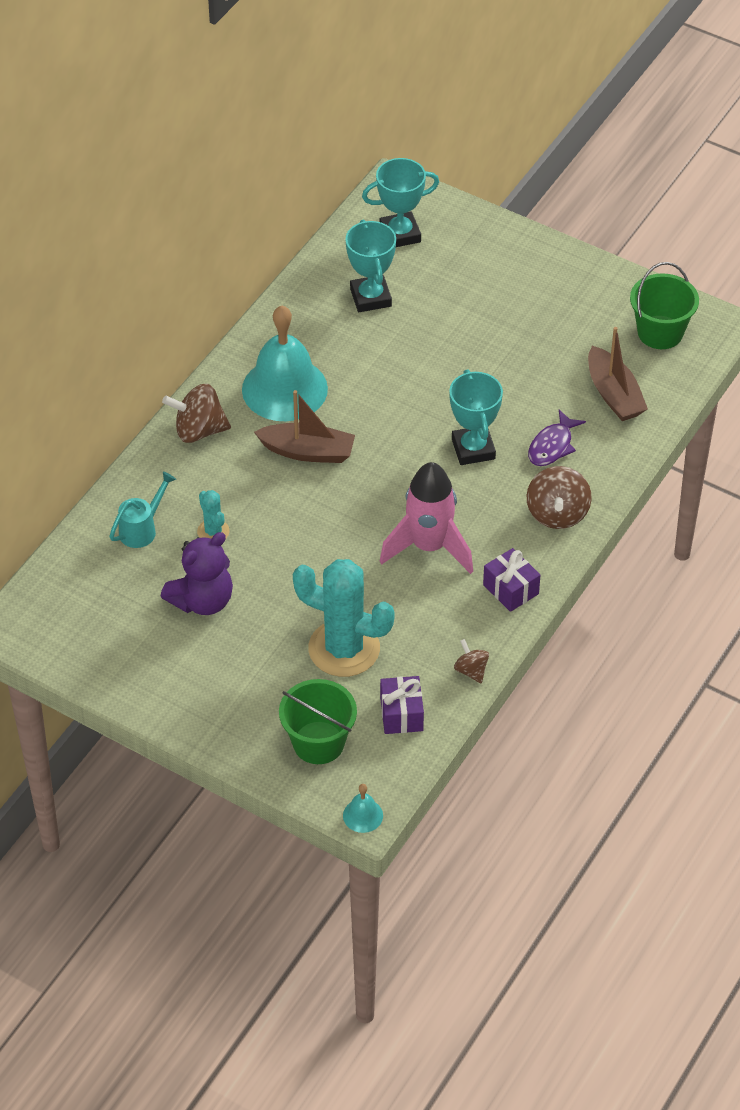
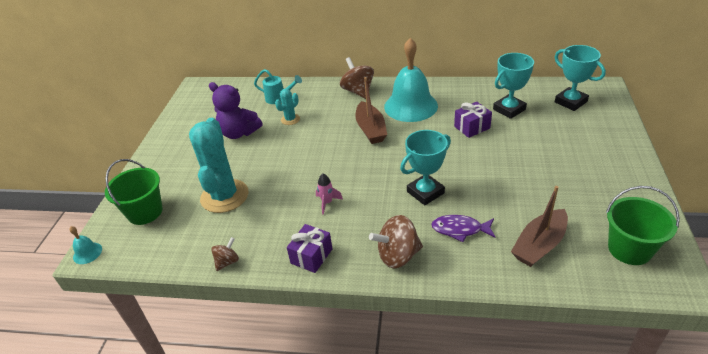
camera: 70 degrees right, 10 degrees down
pink rocket [380,462,473,574] -> pink rocket [316,173,343,215], size x0.42
purple gift [380,676,424,734] -> purple gift moved to [454,102,492,138]

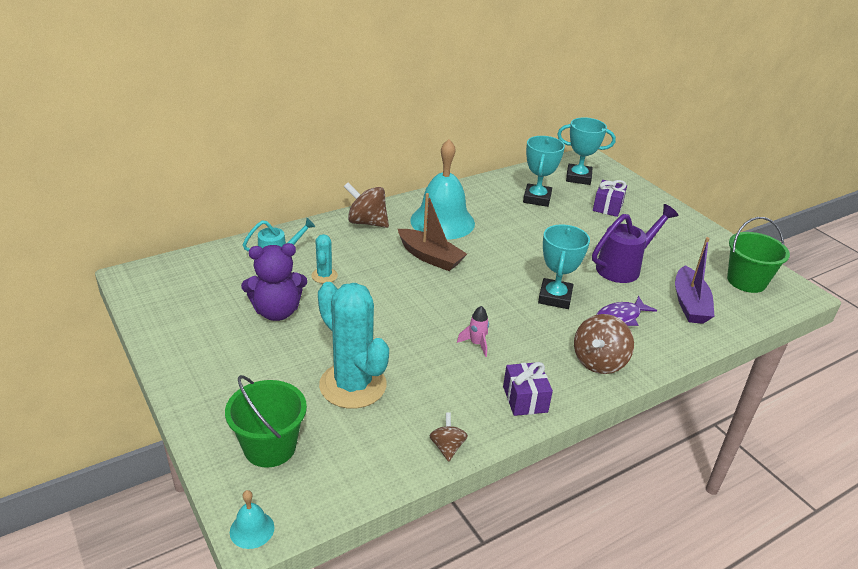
camera: 45 degrees left, 5 degrees down
purple gift [454,102,492,138] -> purple gift moved to [593,180,627,217]
brown boat [511,186,568,267] -> purple boat [675,237,715,324]
none -> purple watering can [592,204,679,283]

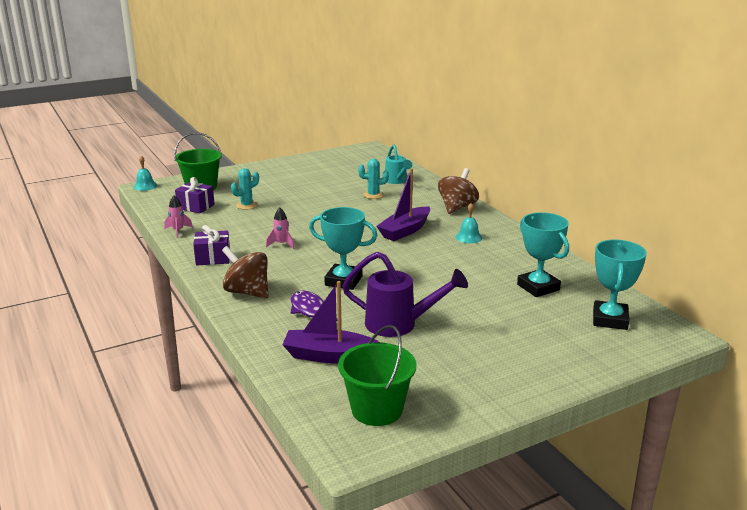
camera: 95 degrees right, 10 degrees down
purple teddy bear [241,243,307,321] -> none
turquoise cactus [318,282,389,409] -> turquoise cactus [231,168,259,210], size x0.47
brown boat [398,193,467,271] -> purple boat [376,169,430,241]
turquoise bell [410,139,475,240] -> turquoise bell [456,203,482,243], size x0.41
brown spinning top [429,412,468,462] -> pink rocket [164,196,193,238]
turquoise trophy [523,136,565,207] -> turquoise trophy turned 45 degrees clockwise [517,212,569,297]
purple watering can [592,204,679,283] -> purple watering can turned 45 degrees counterclockwise [342,252,468,337]
purple gift [593,180,627,217] -> purple gift moved to [175,177,215,213]

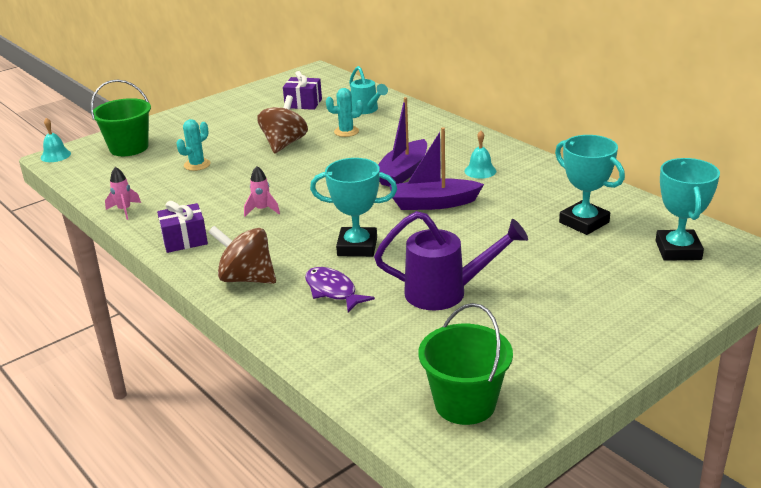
camera: 10 degrees left, 5 degrees up
purple gift [175,177,215,213] -> purple gift moved to [283,71,322,110]
purple boat [282,281,380,364] -> purple boat moved to [390,127,484,210]
brown spinning top [438,168,479,214] -> brown spinning top moved to [257,95,308,153]

